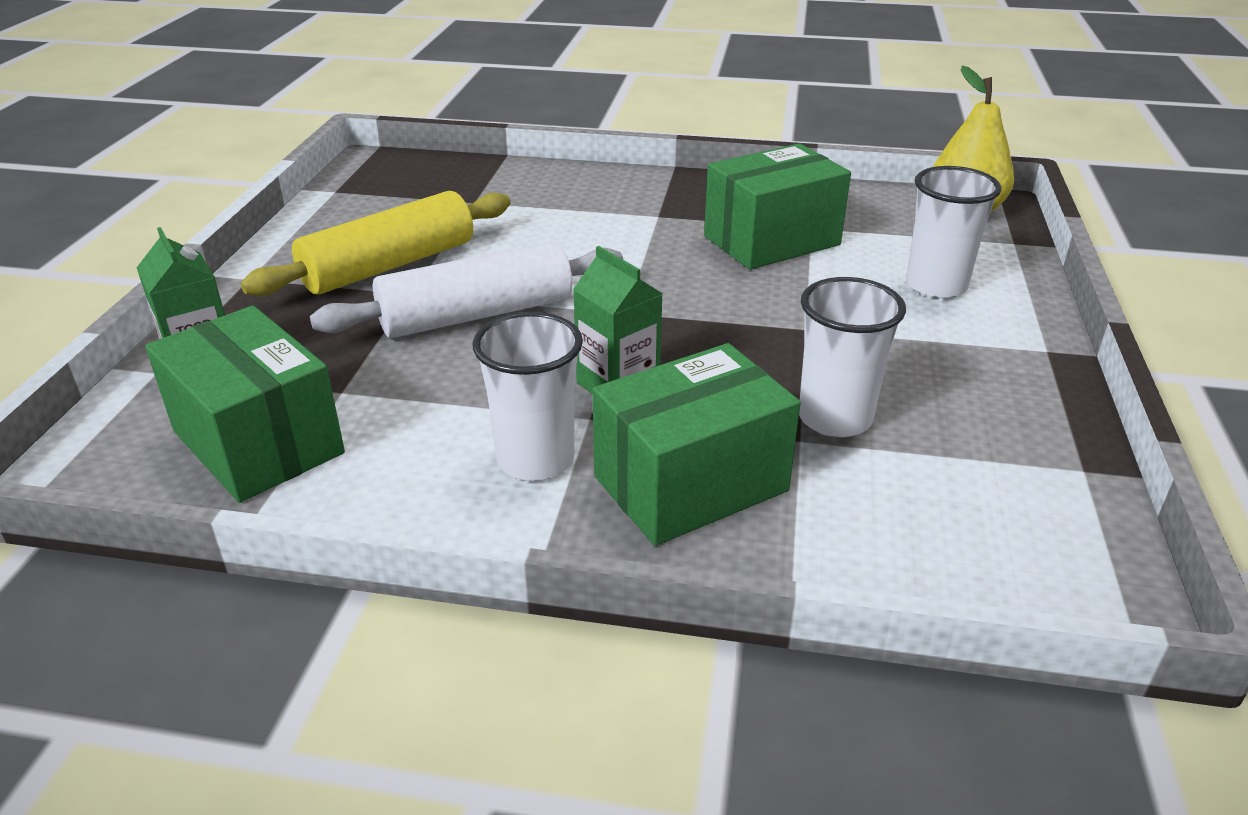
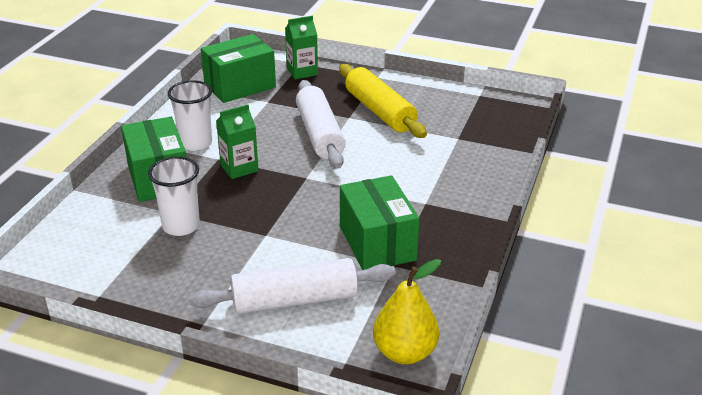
camera: 100 degrees right, 0 degrees up
white cup [906,166,1001,299] -> white rolling pin [189,258,396,314]

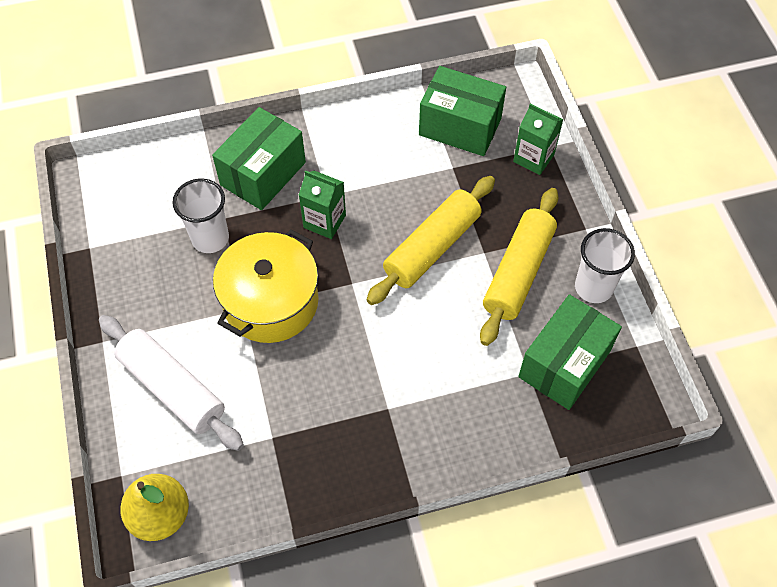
camera: 55 degrees right, 25 degrees up
white cup [168,80,212,151] -> white cup moved to [575,228,635,303]
white rolling pin [296,80,346,169] -> yellow rolling pin [366,176,495,305]
green box [340,175,420,270] -> green box moved to [518,294,622,410]
none -> yellow pot [213,229,318,343]

